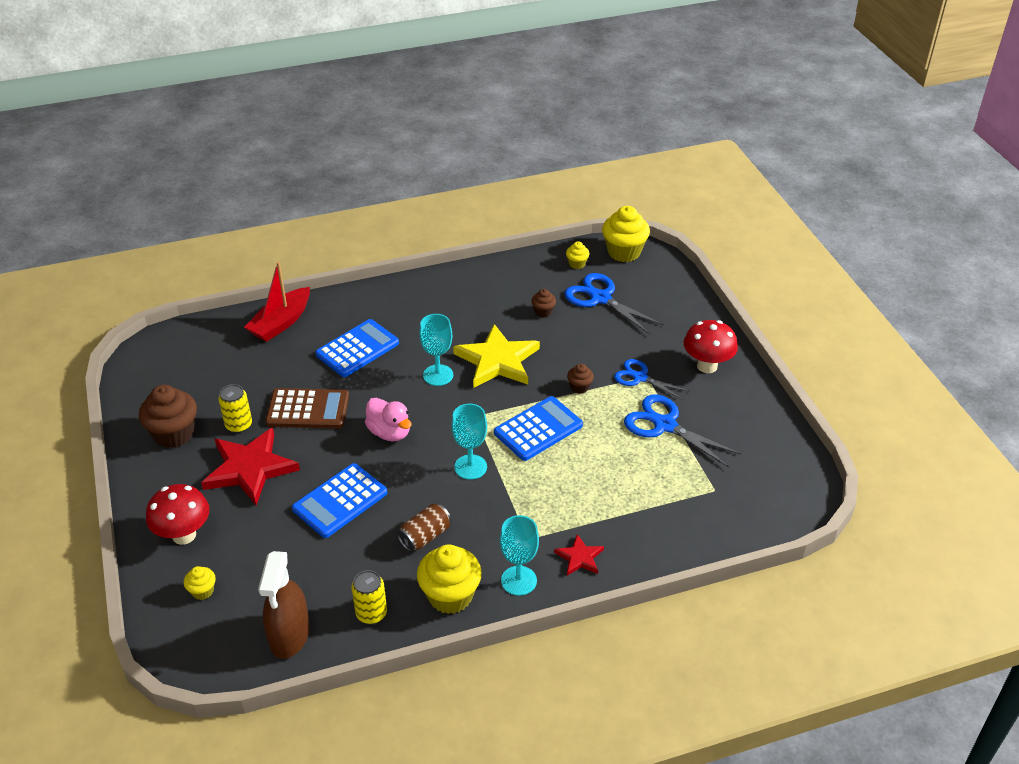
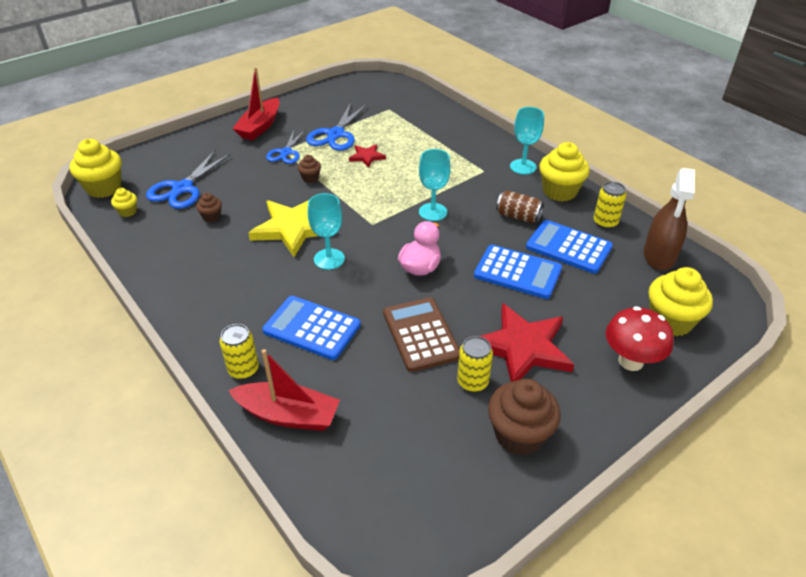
camera: 110 degrees left, 0 degrees up
yellow cupcake [184,566,216,600] -> yellow cupcake [649,267,713,337], size x2.03
brown spray bottle [258,551,310,659] -> brown spray bottle turned 120 degrees clockwise [644,168,695,270]
blue calculator [494,396,583,461] -> blue calculator moved to [526,220,613,274]
red star [554,534,604,575] -> red star moved to [349,144,386,168]
red mushroom [684,320,738,373] -> red boat [232,67,280,141]
none -> yellow can [220,324,259,379]

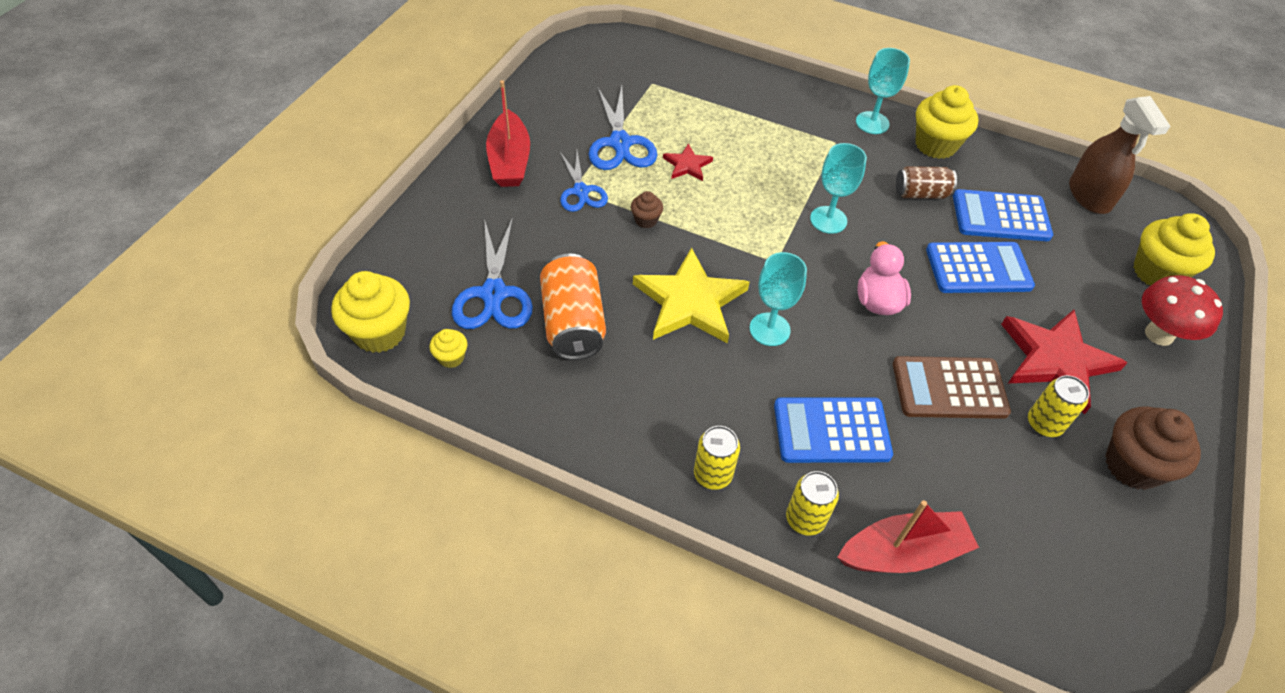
camera: 30 degrees left, 10 degrees up
brown cupcake [196,193,222,222] -> orange can [540,253,606,360]
brown calculator [383,297,460,372] -> brown calculator turned 45 degrees counterclockwise [893,356,1011,419]
yellow can [594,182,626,229] -> yellow can moved to [694,426,740,490]

